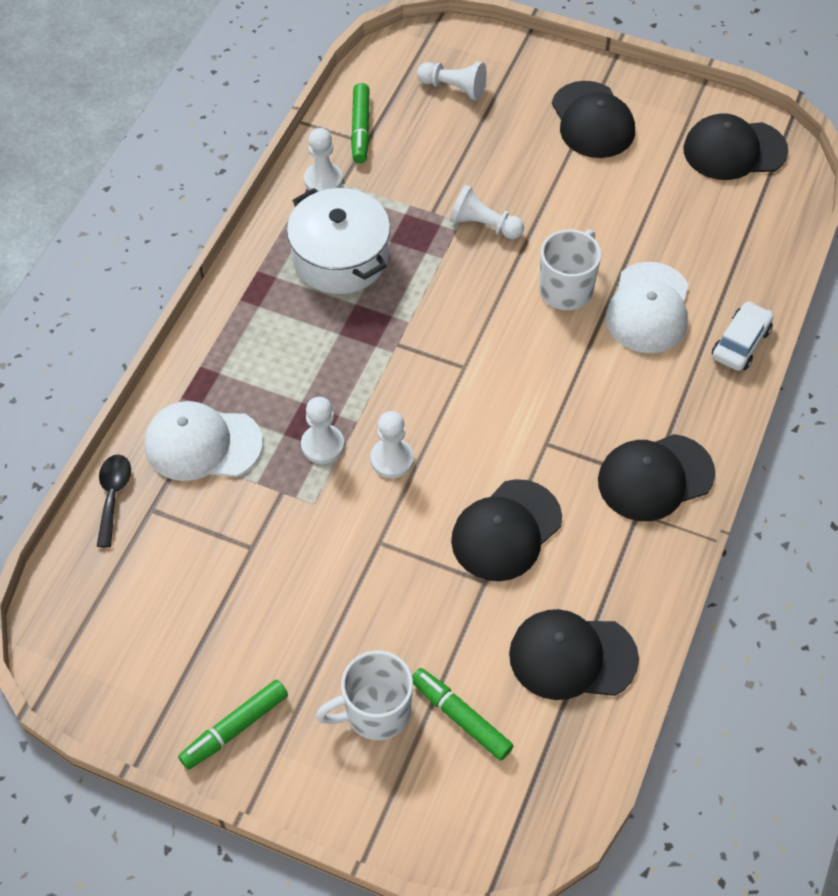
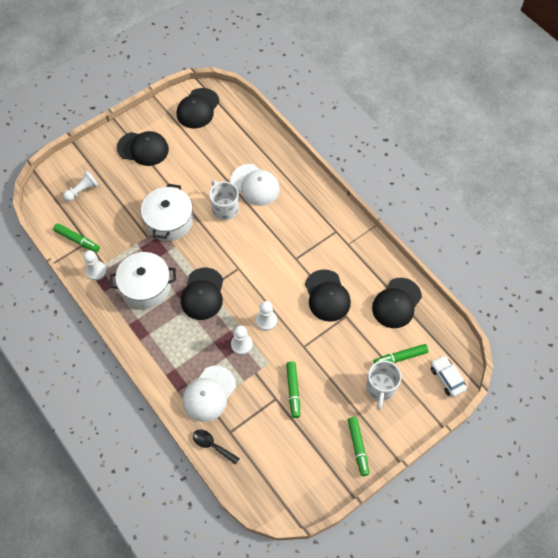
camera: 60 degrees left, 5 degrees up
white pawn [450,185,524,239] -> white pot [141,184,193,241]
black cap [598,434,715,521] -> black cap moved to [181,268,223,320]
white car [712,301,774,371] -> white car moved to [431,355,467,397]
none -> green marker [286,361,300,418]

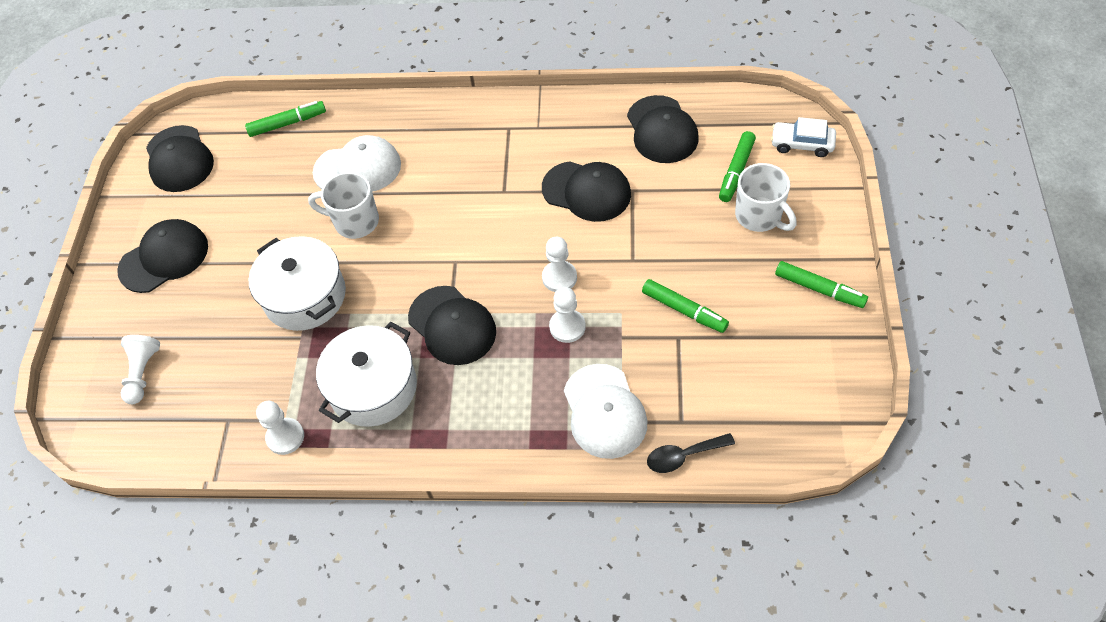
camera: 45 degrees left, 5 degrees down
green marker [53,223,100,253] -> green marker moved to [245,101,326,137]

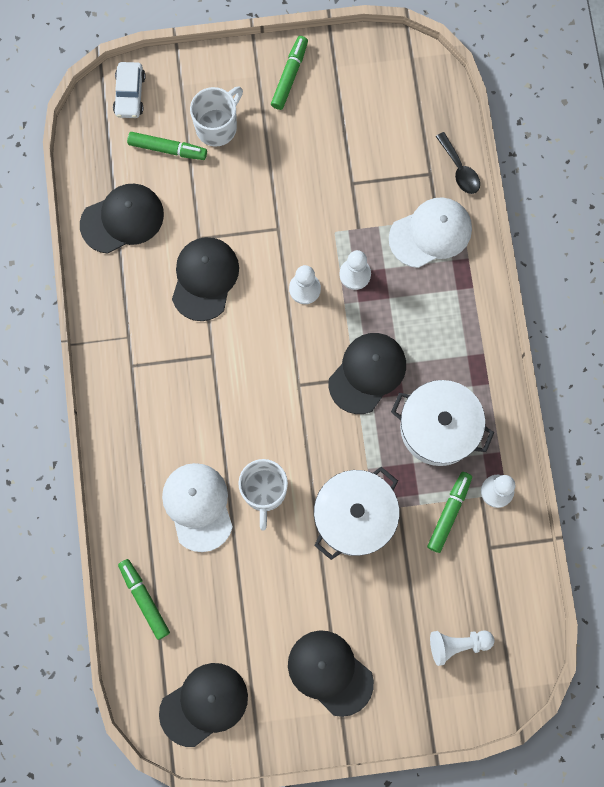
camera: 105 degrees left, 20 degrees up
green marker [642,279,729,333] -> green marker moved to [427,472,472,553]

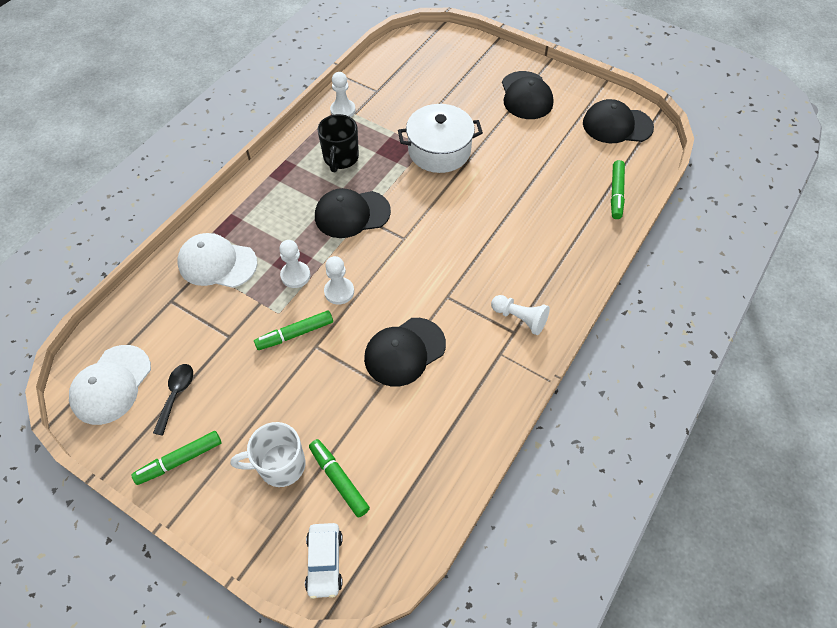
camera: 140 degrees left, 20 degrees down
black cap [80,184,164,254] -> none
white car [113,62,145,118] -> white car turned 135 degrees clockwise [305,523,343,599]
white cap [162,463,233,552] -> white cap moved to [69,345,151,425]
white mug [238,459,288,531] -> none
white pot [391,380,494,466] -> black mug [317,114,359,172]
green marker [427,472,472,553] -> green marker moved to [254,310,333,350]
white pawn [430,630,494,666] -> white pawn moved to [491,295,550,335]
black spoon [436,132,480,194] -> black spoon moved to [153,364,193,436]

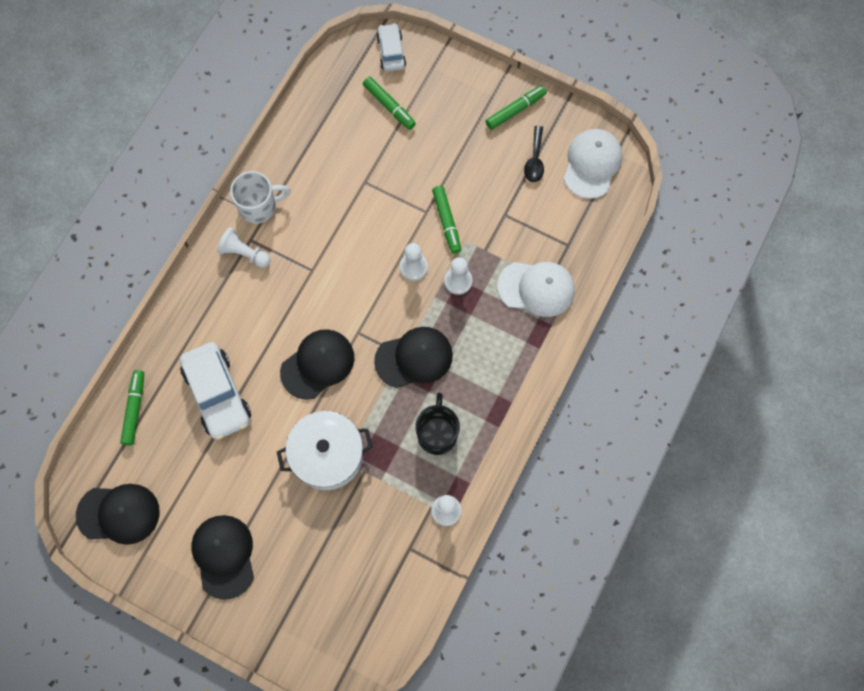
camera: 175 degrees right, 15 degrees up
white mug [231,422,305,487] -> white mug moved to [230,171,291,224]
green marker [254,310,333,350] -> green marker turned 105 degrees clockwise [432,186,461,254]
black cap [364,318,446,386] -> black cap moved to [280,329,355,400]
none -> white car [180,342,251,440]

